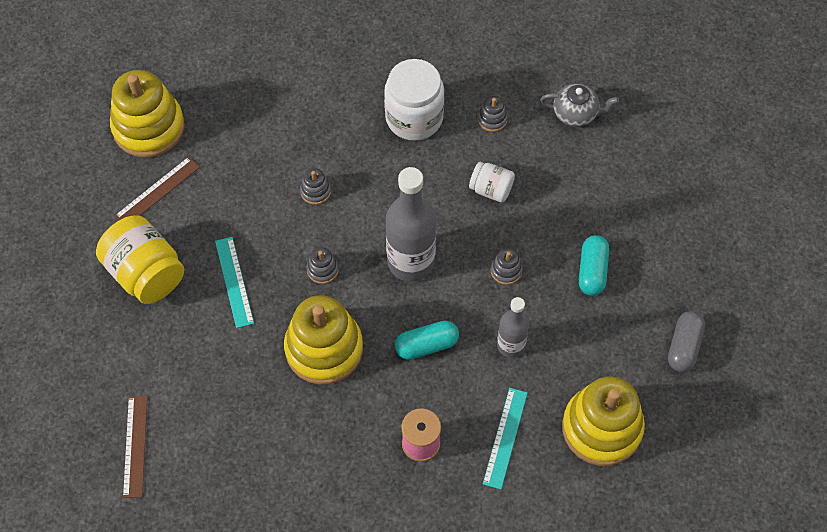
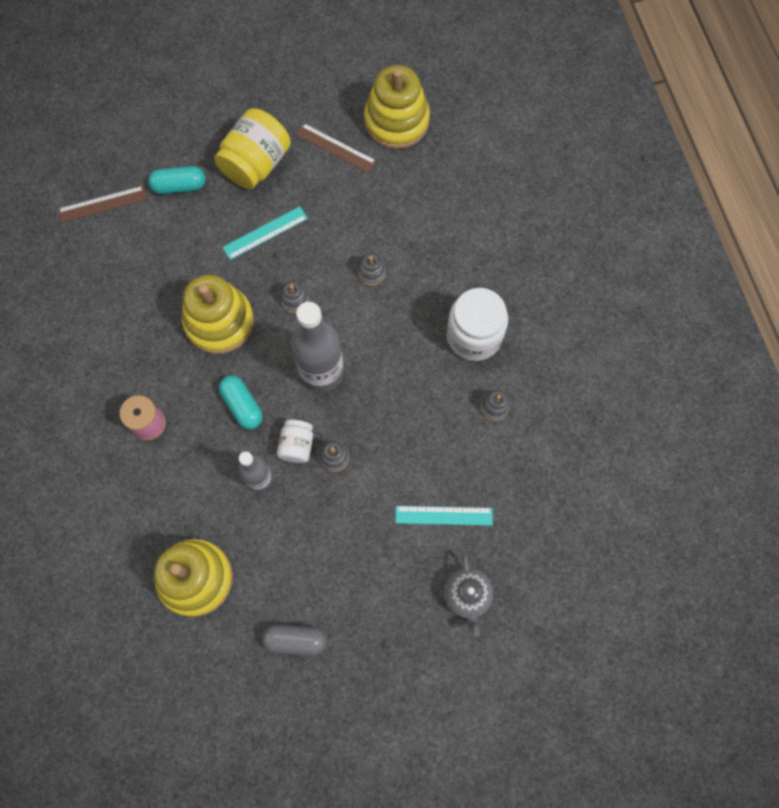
camera: 75 degrees right, 10 degrees up
white jar [469,162,515,203] -> white jar moved to [277,420,313,463]
turquoise ruler [483,388,527,489] -> turquoise ruler moved to [395,506,493,526]
grey teapot [540,83,619,127] -> grey teapot moved to [444,554,493,636]
turquoise capsule [579,235,609,296] -> turquoise capsule moved to [148,166,205,194]

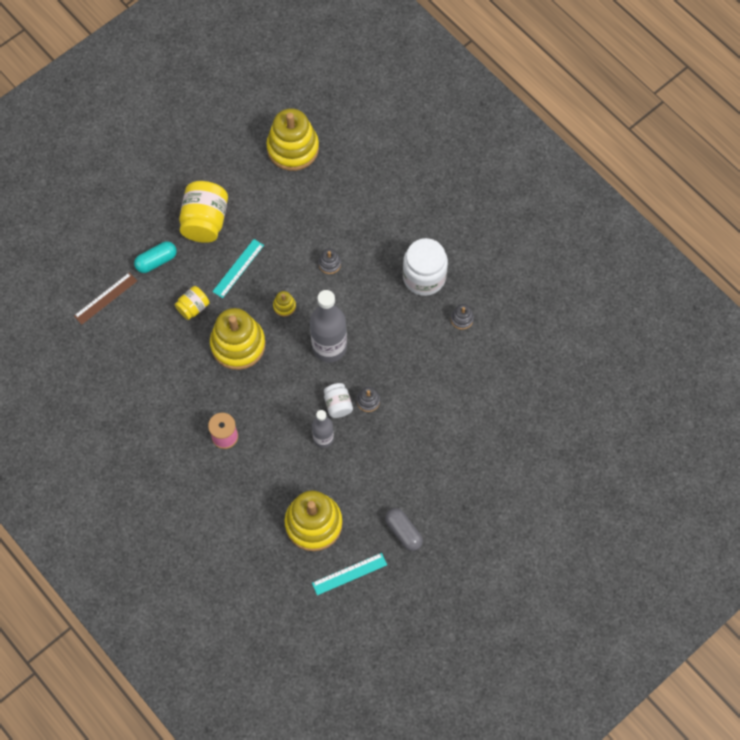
camera: 25 degrees left, 5 degrees down
turquoise capsule [219,375,263,429] -> none
grey capsule [262,625,327,656] -> grey capsule turned 75 degrees clockwise [385,508,423,551]
grey stacking toy [280,281,309,313] -> yellow stacking toy [273,291,296,317]
brown ruler [295,123,377,173] -> none
turquoise ruler [395,506,493,526] -> turquoise ruler moved to [312,553,387,595]
grey teapot [444,554,493,636] -> none
none -> yellow jar [175,286,209,320]

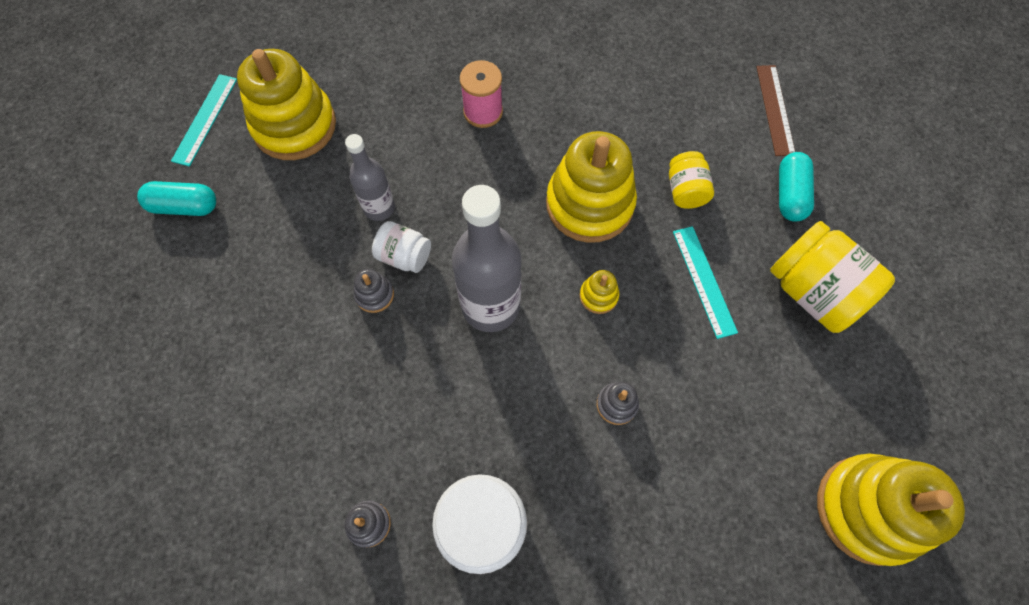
camera: 130 degrees right, 0 degrees up
grey capsule [385,508,423,551] -> turquoise capsule [137,181,216,216]

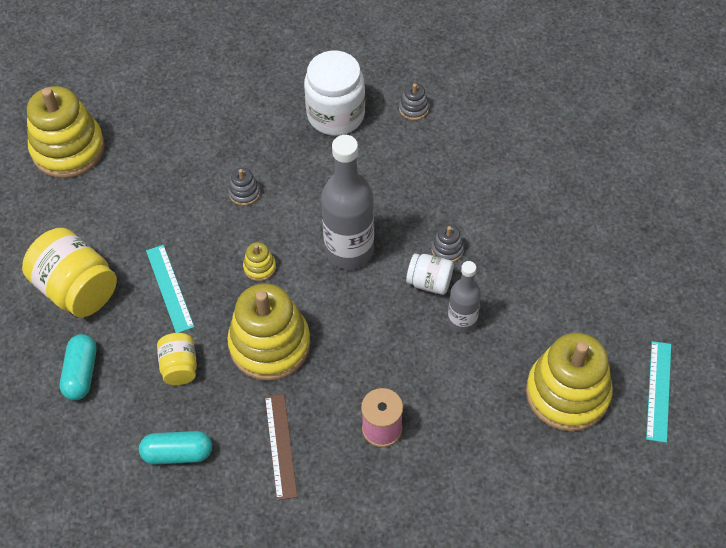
camera: 175 degrees right, 10 degrees down
turquoise capsule [137,181,216,216] -> turquoise capsule moved to [139,431,212,464]
brown ruler [757,65,795,156] -> brown ruler moved to [265,394,297,500]

